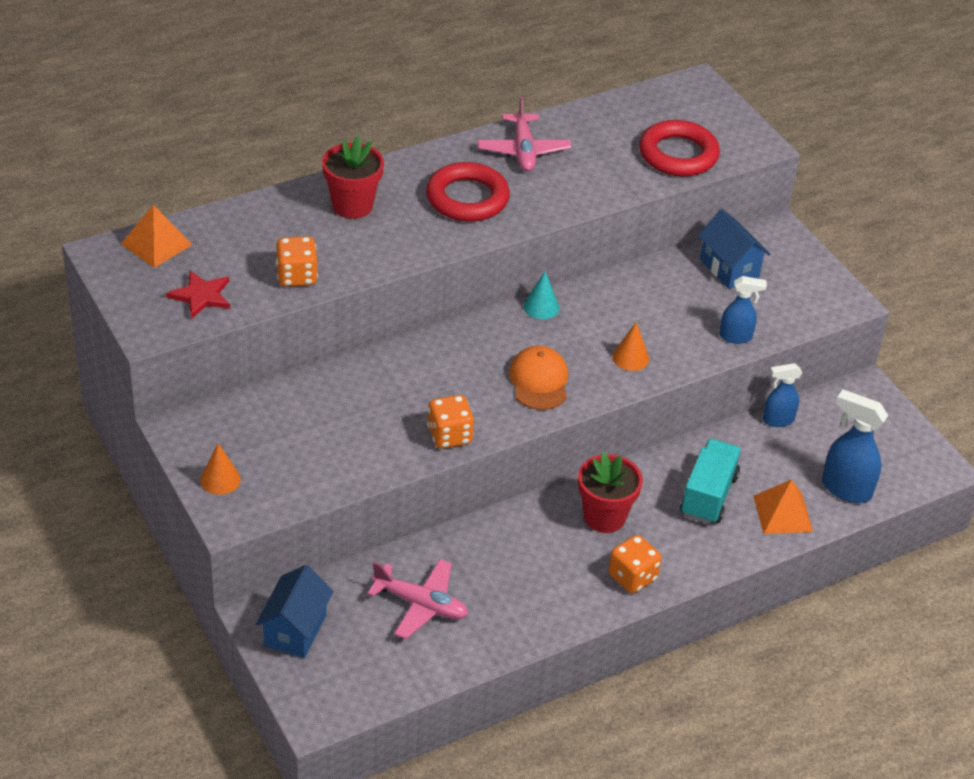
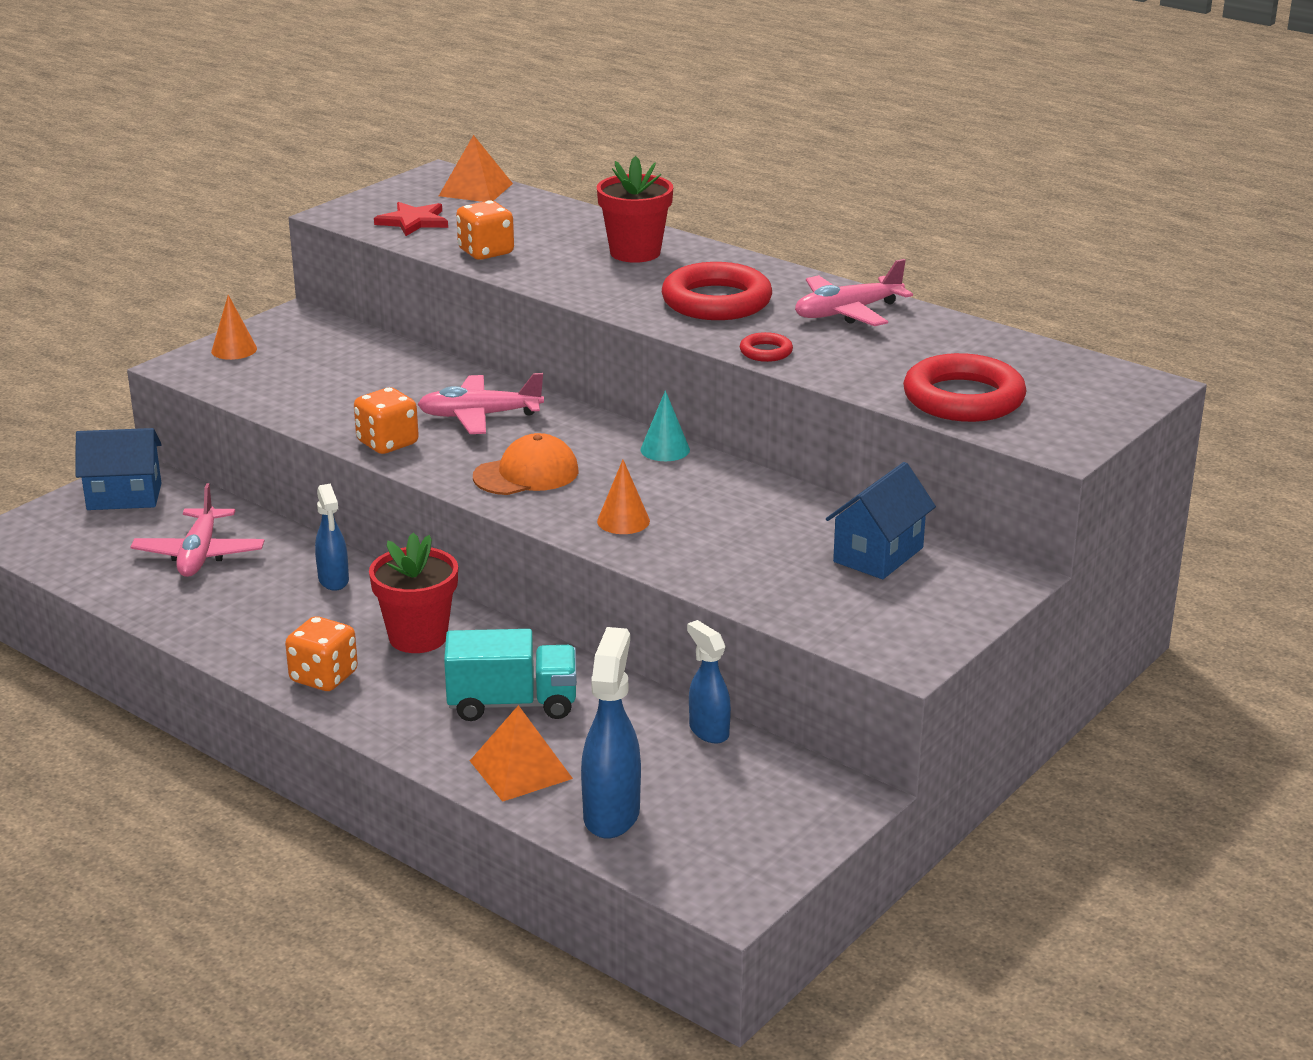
camera: 70 degrees right, 15 degrees down
blue spray bottle [719,276,767,344] -> blue spray bottle moved to [315,484,349,591]
none -> pink plane [417,373,544,434]
none -> red ring [740,332,793,362]

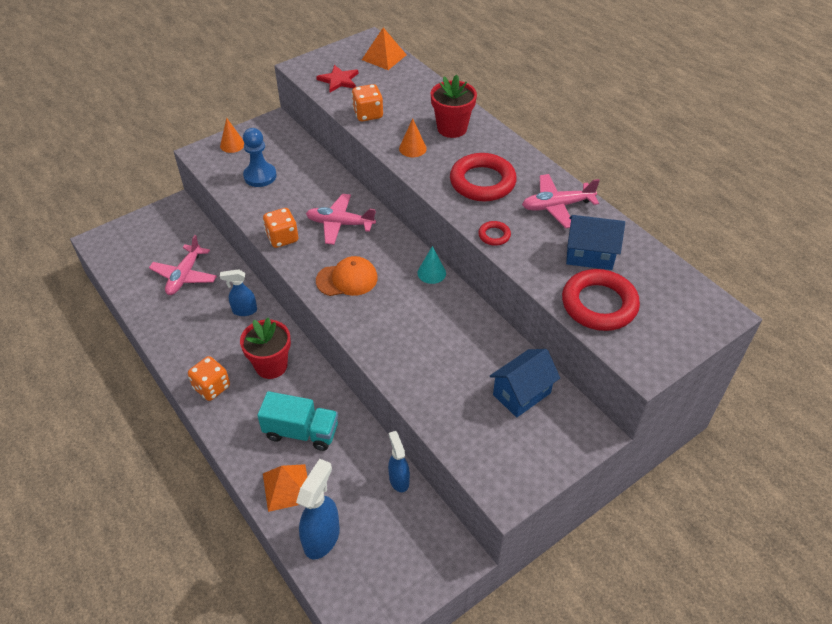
camera: 15 degrees right, 20 degrees up
blue house [75,428,162,510] -> blue house moved to [566,215,625,270]
blue spray bottle [315,484,349,591] -> blue spray bottle turned 90 degrees clockwise [220,269,257,316]
orange cone [597,460,650,534] -> orange cone moved to [399,118,427,157]
none -> blue pawn [243,128,277,187]

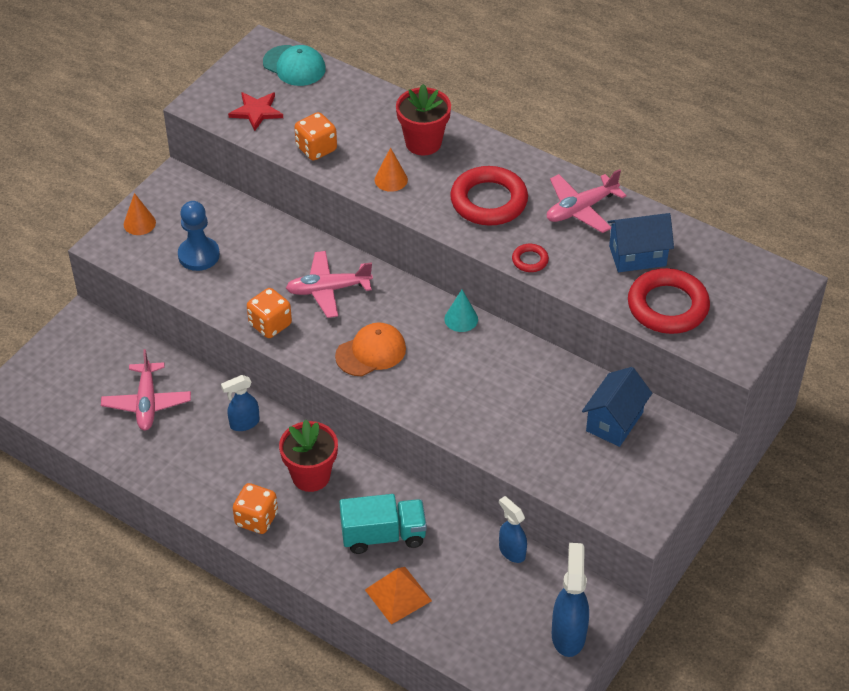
camera: 20 degrees left, 0 degrees up
blue spray bottle [296,459,340,559] -> blue spray bottle moved to [552,543,589,657]
orange pyramid [362,28,407,70] -> turquoise cap [263,45,326,86]

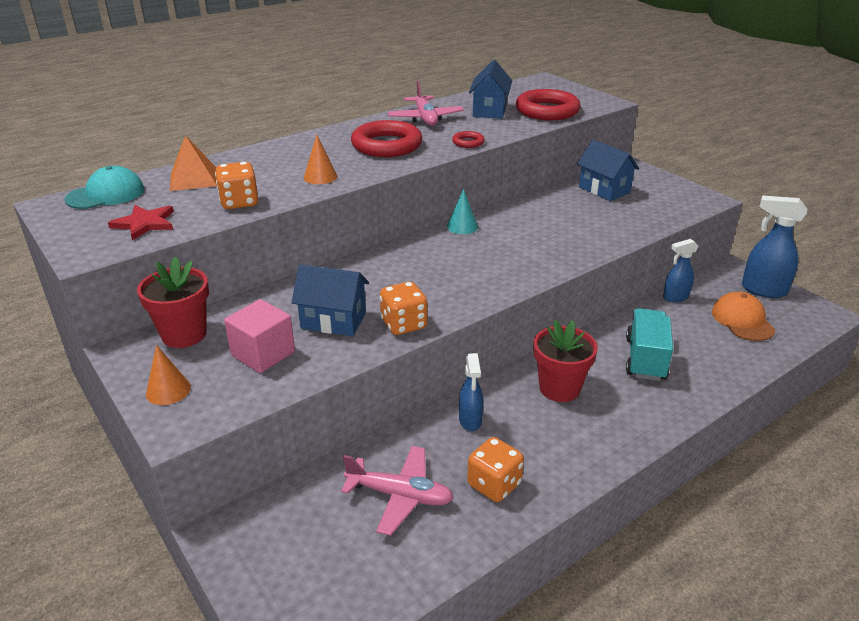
camera: 70 degrees left, 15 degrees down
blue pawn [178,201,220,271] -> pink cube [224,299,295,373]
orange dice [233,483,278,534] -> orange dice moved to [467,437,524,502]
pink plane [286,251,373,318] -> none
orange cap [335,322,406,376] -> orange cap moved to [712,292,775,341]
orange pyramid [365,567,432,625] -> orange pyramid moved to [170,135,217,191]
red flower pot [396,84,451,156] -> red flower pot moved to [137,257,209,348]
none -> blue house [291,265,369,336]

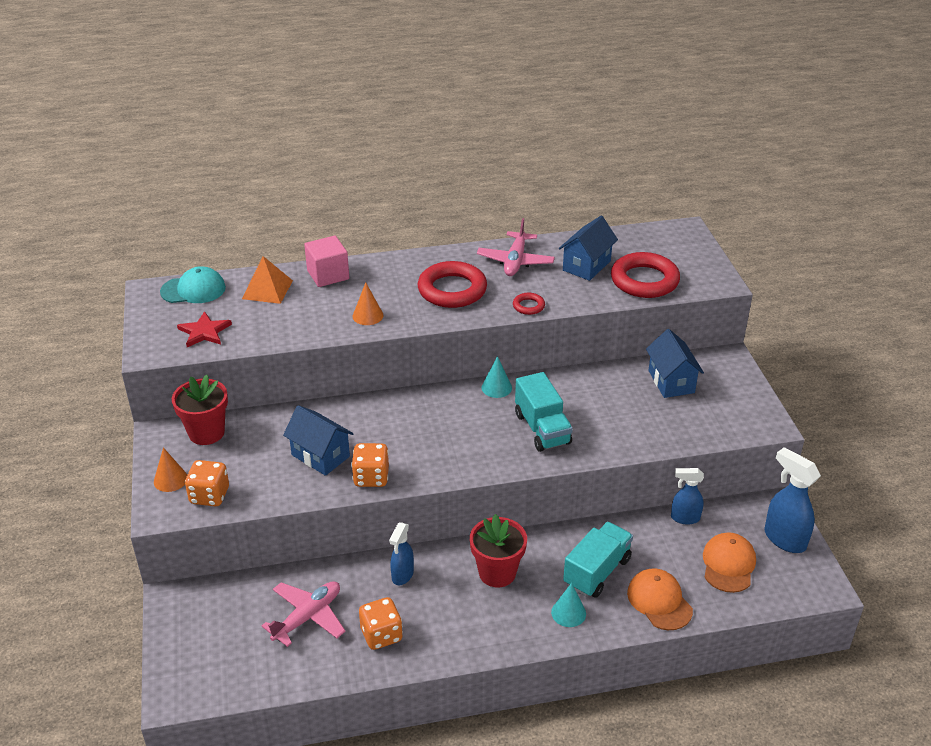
camera: 25 degrees right, 5 degrees up
orange dice [215,162,259,209] -> orange dice moved to [185,460,229,506]
pink cube [224,299,295,373] -> pink cube moved to [304,236,349,287]
pink plane [341,446,454,536] -> pink plane turned 90 degrees counterclockwise [262,581,346,647]
none -> turquoise truck [515,372,573,452]
none -> turquoise cone [551,583,586,627]
none -> orange cap [627,568,693,630]

